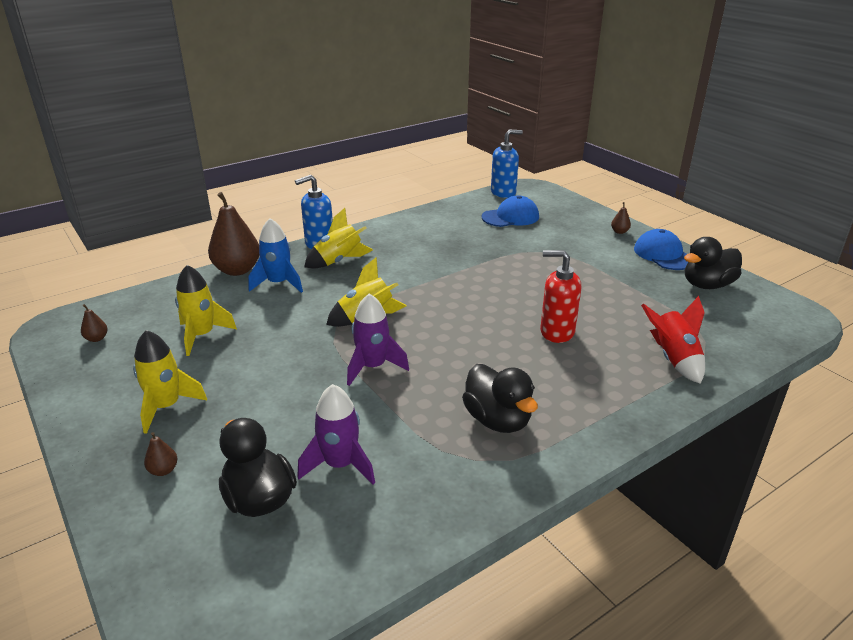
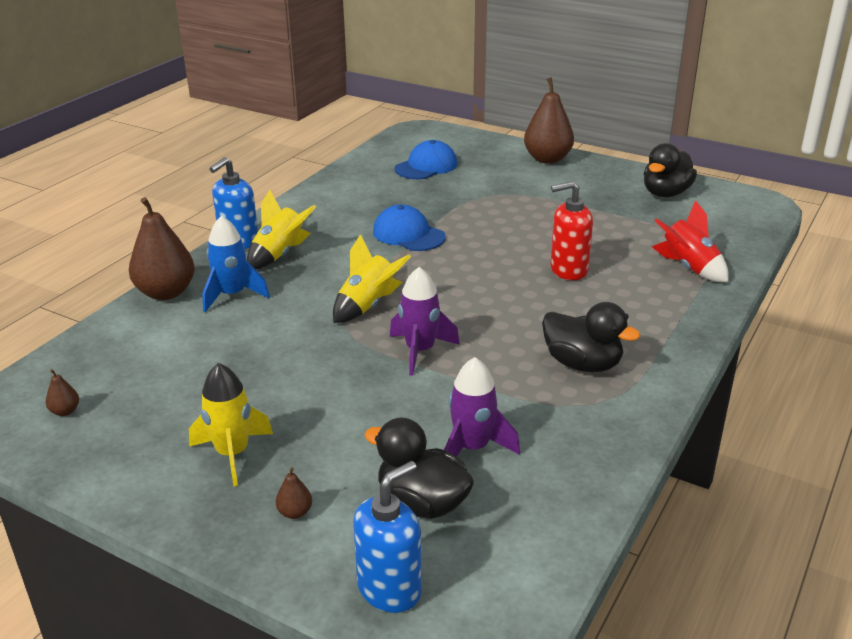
camera: 25 degrees left, 0 degrees up
yellow rocket [175,265,237,356] -> none
blue soap dispenser [491,130,523,198] -> blue soap dispenser moved to [353,461,422,613]
brown pear [611,202,631,234] -> brown pear [524,77,574,164], size x2.38
blue cap [634,229,688,270] -> blue cap moved to [373,204,446,251]

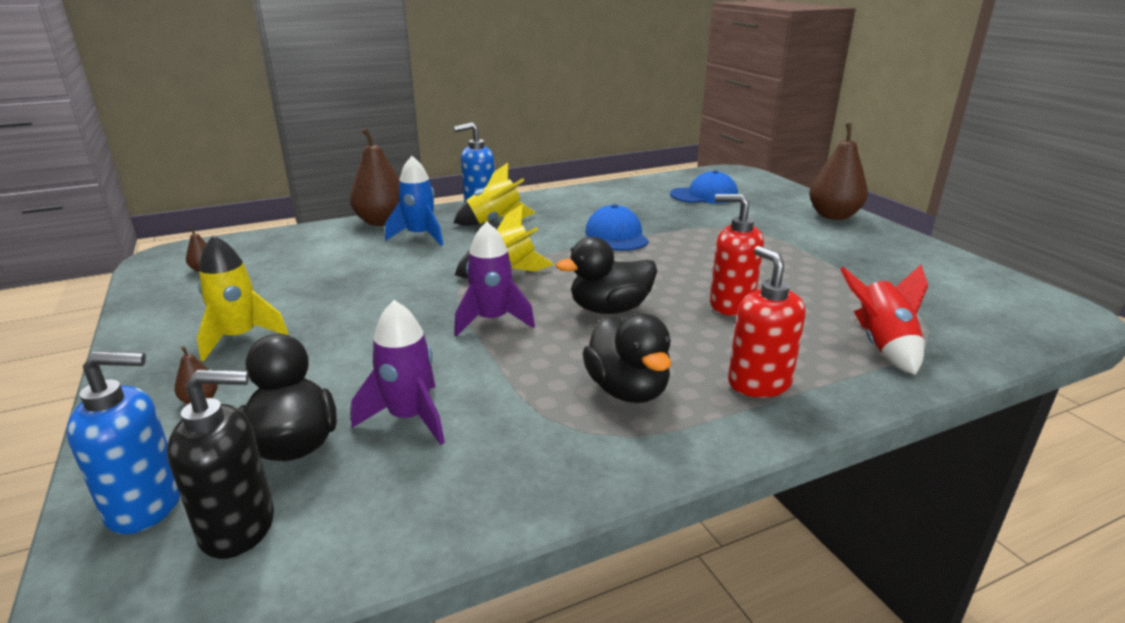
camera: 35 degrees right, 5 degrees down
black duck [644,143,697,197] -> black duck moved to [556,237,657,314]
none -> black soap dispenser [167,369,274,559]
none -> red soap dispenser [728,246,806,398]

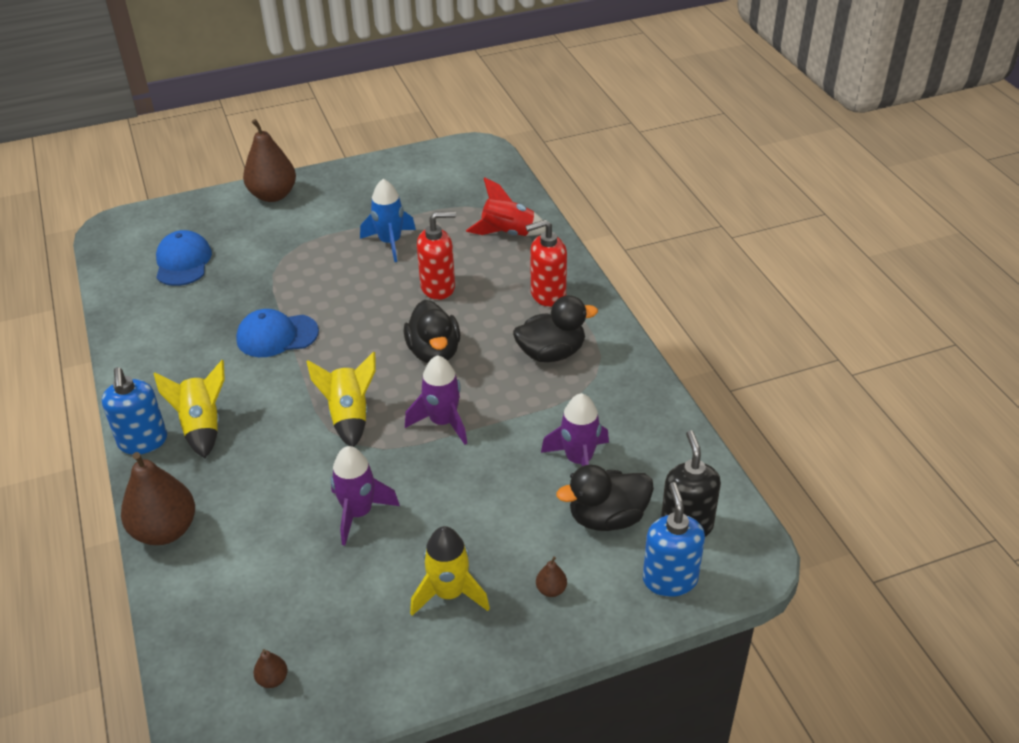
camera: 85 degrees left, 15 degrees up
blue rocket [385,156,443,246] -> blue rocket moved to [360,179,416,262]
red soap dispenser [710,194,764,316] -> red soap dispenser turned 135 degrees counterclockwise [417,211,456,300]
none -> purple rocket [331,446,400,546]

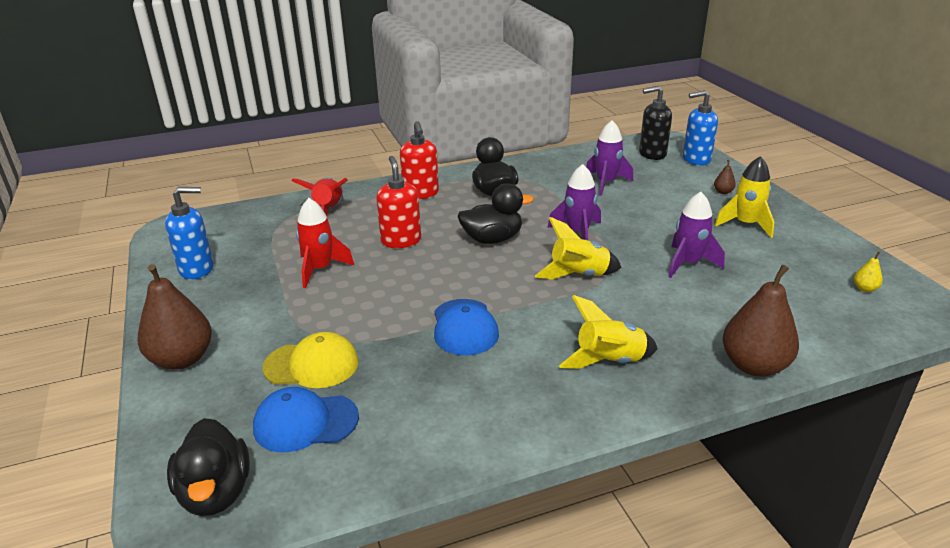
camera: 90 degrees left, 10 degrees down
blue soap dispenser [102,367,167,455] -> blue soap dispenser moved to [165,187,214,280]
brown pear [253,649,288,688] -> yellow pear [854,252,883,292]
blue rocket [360,179,416,262] -> red rocket [296,198,355,288]
black duck [556,465,654,531] -> black duck moved to [167,418,250,516]
none -> yellow cap [262,332,358,388]

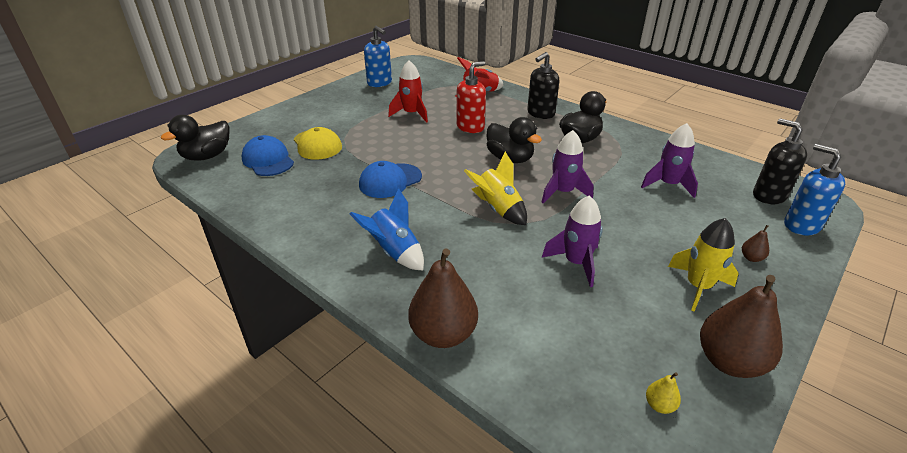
camera: 60 degrees right, 5 degrees up
brown pear [138,264,212,370] -> brown pear moved to [700,275,783,378]
red soap dispenser [400,121,439,199] -> black soap dispenser [527,52,559,119]
yellow rocket [559,295,658,369] -> blue rocket [350,188,424,270]

